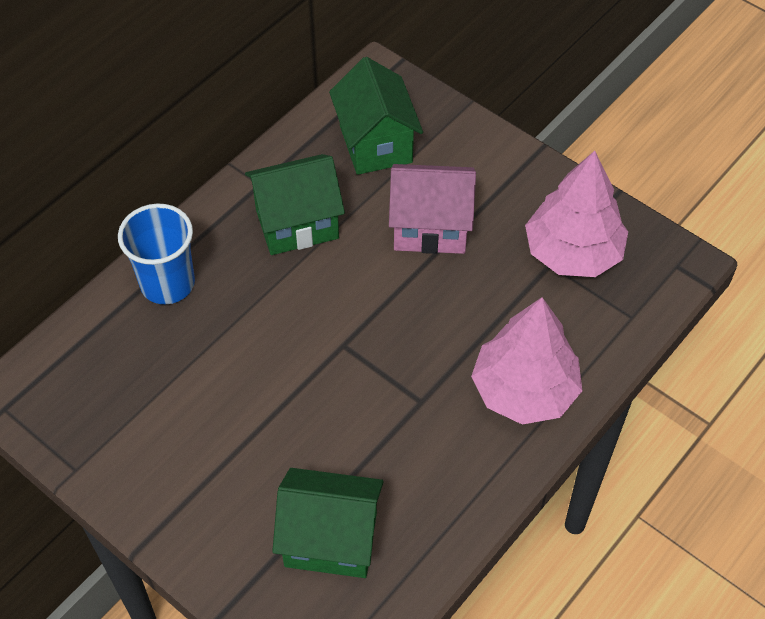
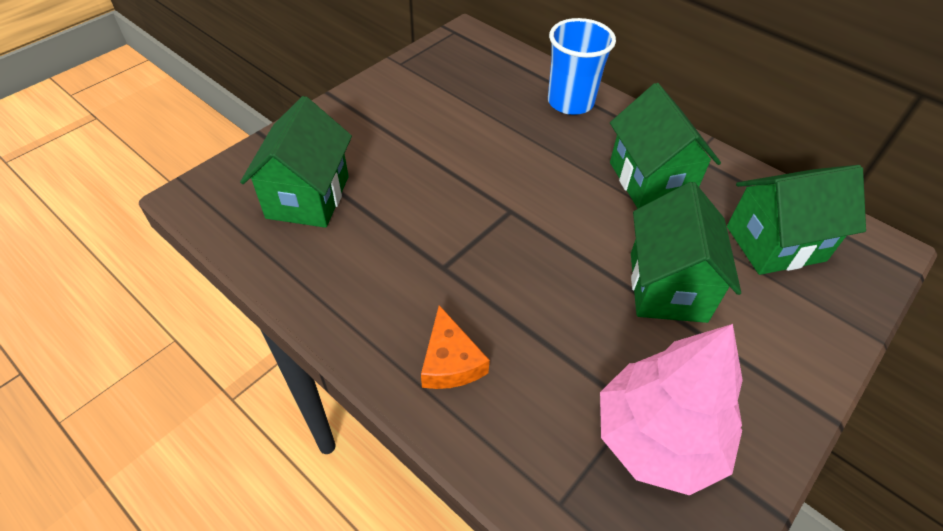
camera: 90 degrees right, 5 degrees down
pink house [389,164,476,254] -> green house [631,182,741,323]
pink tree [471,297,582,425] -> orange cheese [421,305,490,389]

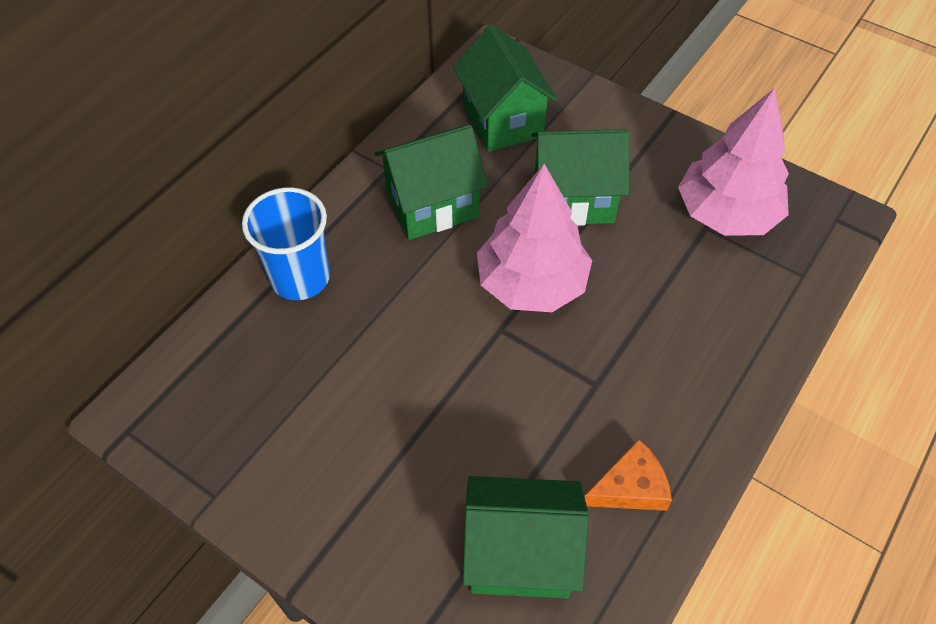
camera: 95 degrees left, 5 degrees up
orange cheese [421,305,490,389] -> orange cheese moved to [584,439,672,511]
none -> pink tree [477,164,592,312]

